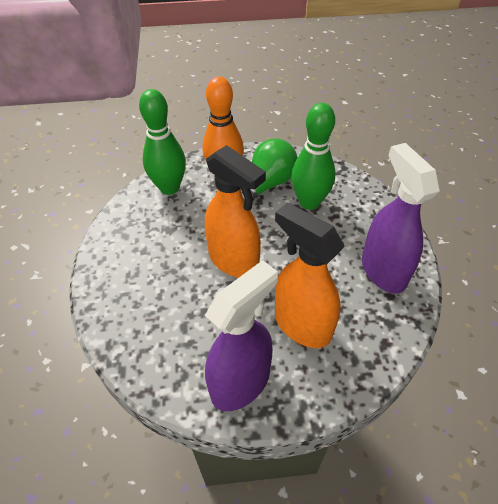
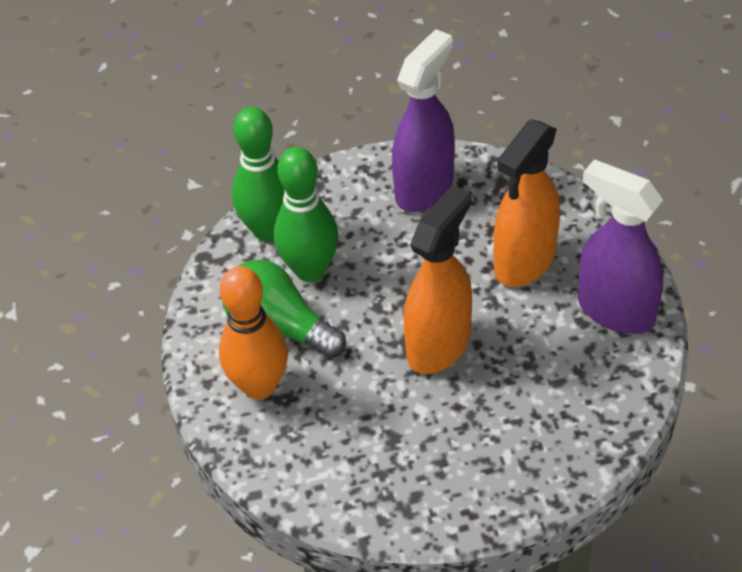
camera: 95 degrees left, 0 degrees up
green bowling pin [139,89,186,195] -> green bowling pin moved to [232,107,285,242]
purple spray bottle [362,143,440,294] -> purple spray bottle turned 150 degrees clockwise [392,29,455,212]

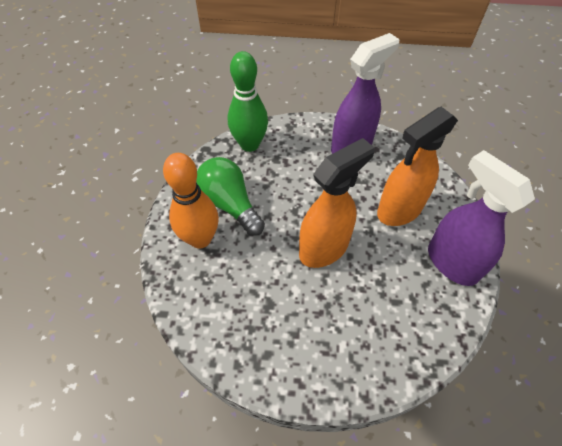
camera: 15 degrees right, 5 degrees up
green bowling pin [274,147,338,282] -> none

